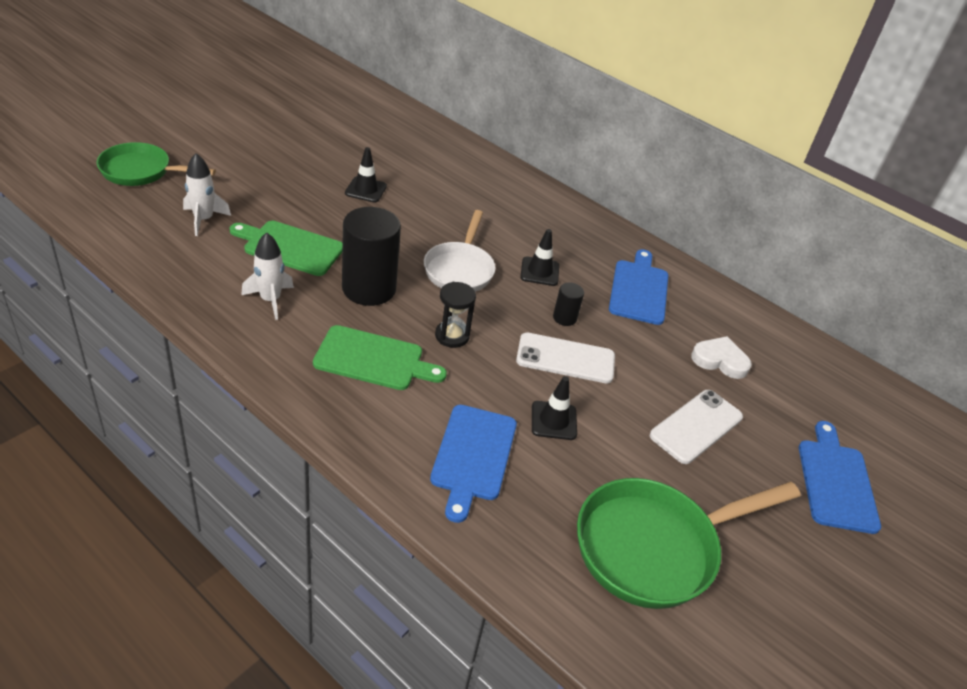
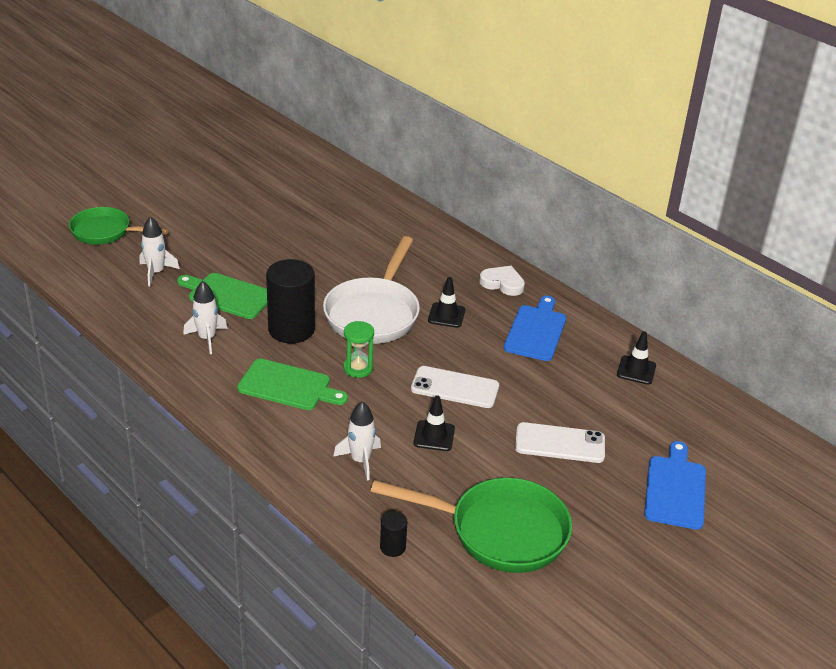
camera: 10 degrees right, 5 degrees down
black traffic cone [345,147,387,203] -> black traffic cone moved to [617,331,656,385]
white pan [424,210,496,292] -> white pan [323,236,420,344], size x1.51
blue cutting board [430,405,517,523] -> white rocket [333,401,381,480]
black hourglass [435,282,476,348] -> green hourglass [343,321,374,378]
black cylinder [553,282,584,326] -> black cylinder moved to [380,511,407,557]
green pan [577,478,800,609] -> green pan turned 150 degrees counterclockwise [370,478,572,573]
white phone [650,390,743,464] -> white phone turned 45 degrees clockwise [515,422,605,463]
white heart [691,336,752,379] -> white heart moved to [479,266,525,296]

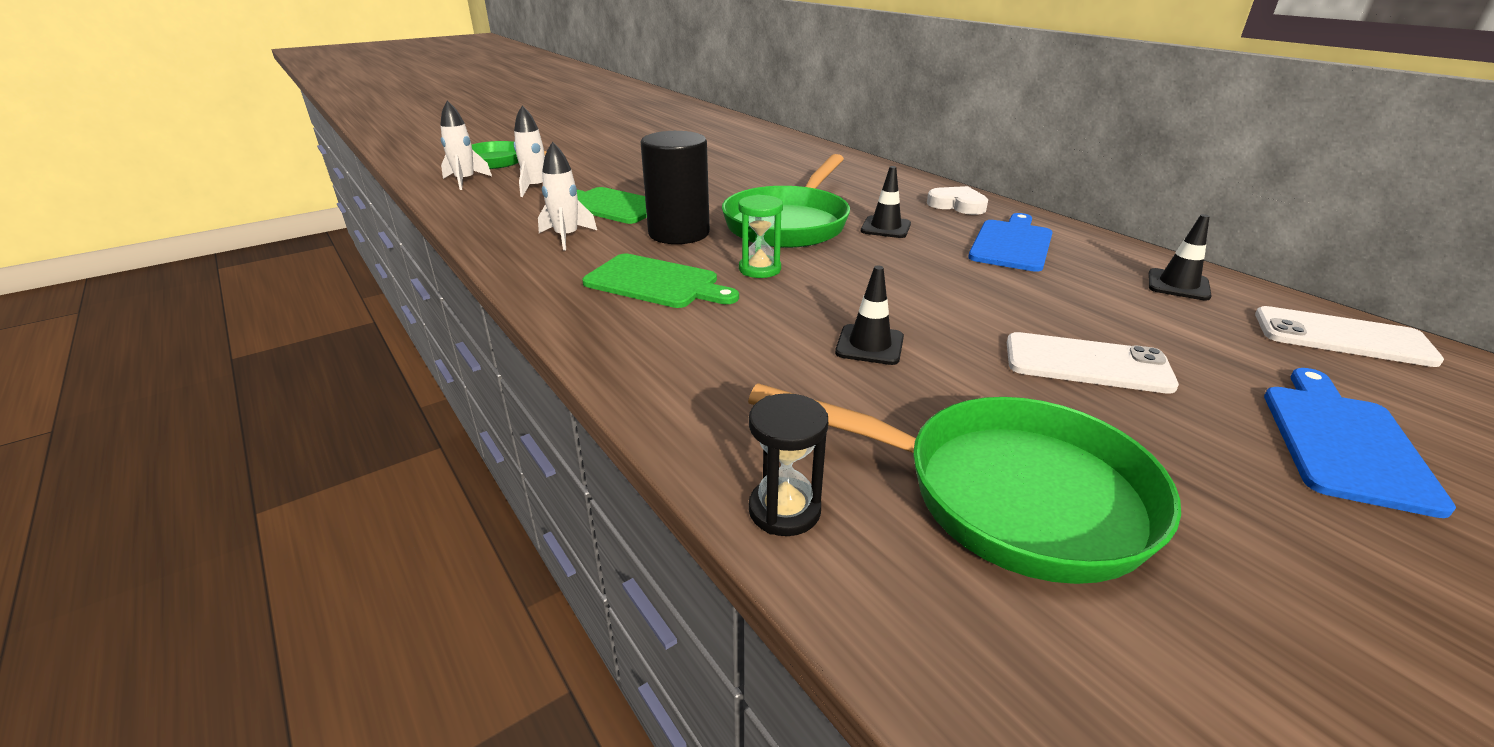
camera: 10 degrees right, 5 degrees down
white pan [323,236,420,344] -> green pan [722,154,850,248]
white rocket [333,401,381,480] -> white rocket moved to [440,101,492,190]
black cylinder [380,511,407,557] -> black hourglass [749,393,828,536]
white phone [411,366,499,408] -> white phone moved to [1255,306,1444,367]

